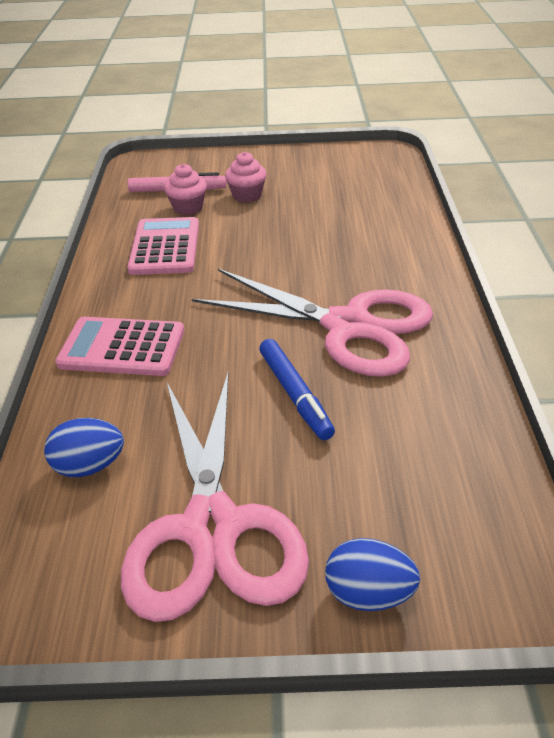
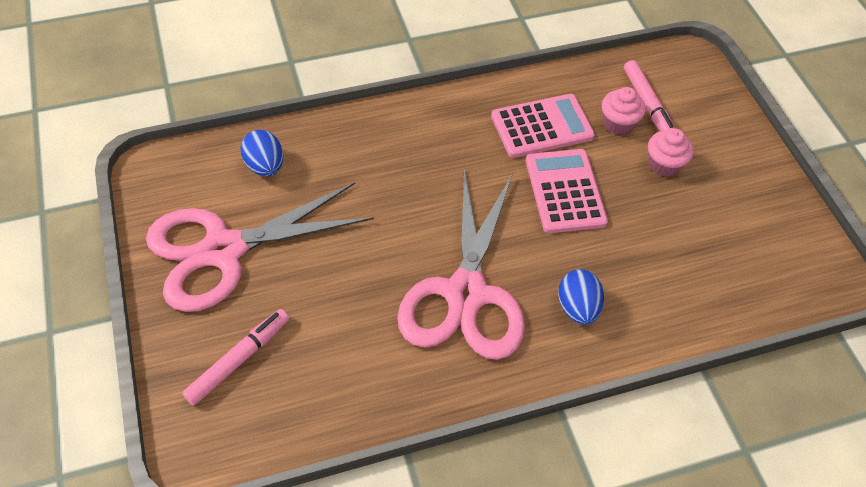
camera: 70 degrees right, 15 degrees up
pink calculator [55,317,184,376] -> pink calculator moved to [526,149,608,233]
blue marker [259,339,335,440] -> none
blue egg [325,538,420,611] -> blue egg moved to [558,269,604,325]
none -> pink marker [182,309,289,406]

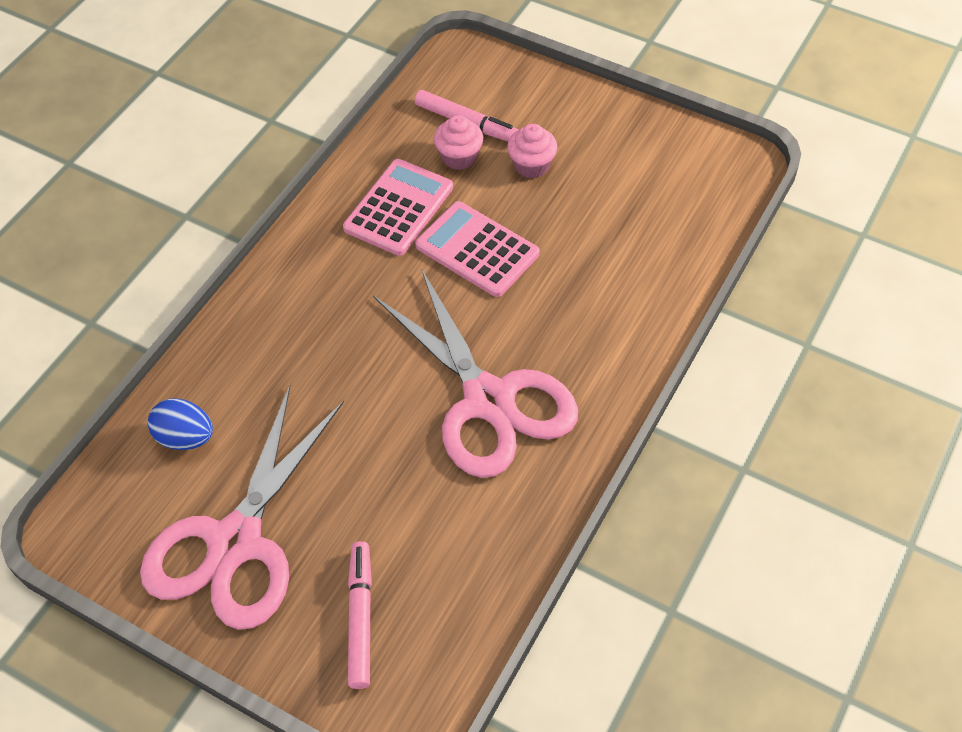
camera: 40 degrees left, 0 degrees up
blue egg [558,269,604,325] -> none

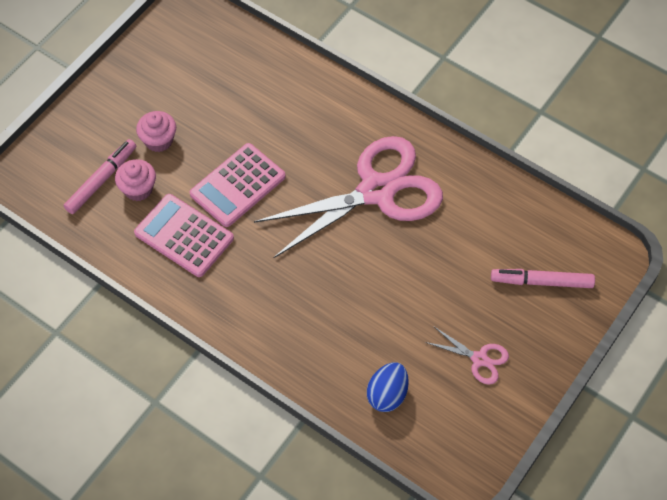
camera: 85 degrees left, 5 degrees up
pink scissors [140,385,344,630] -> pink scissors [425,327,509,385], size x0.42

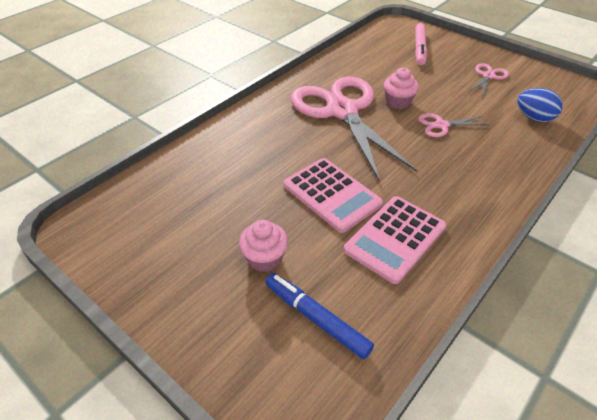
camera: 85 degrees left, 15 degrees down
pink marker [64,139,136,214] -> blue marker [265,273,374,359]
pink cupcake [115,159,156,201] -> pink cupcake moved to [384,68,419,109]
none -> pink scissors [418,113,490,137]

